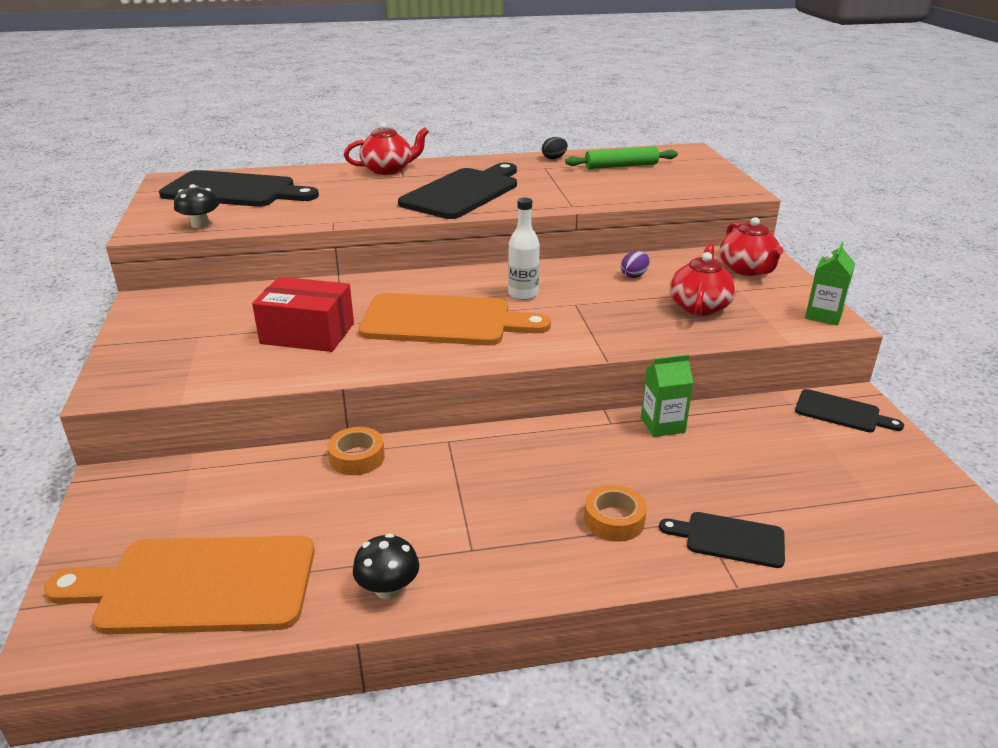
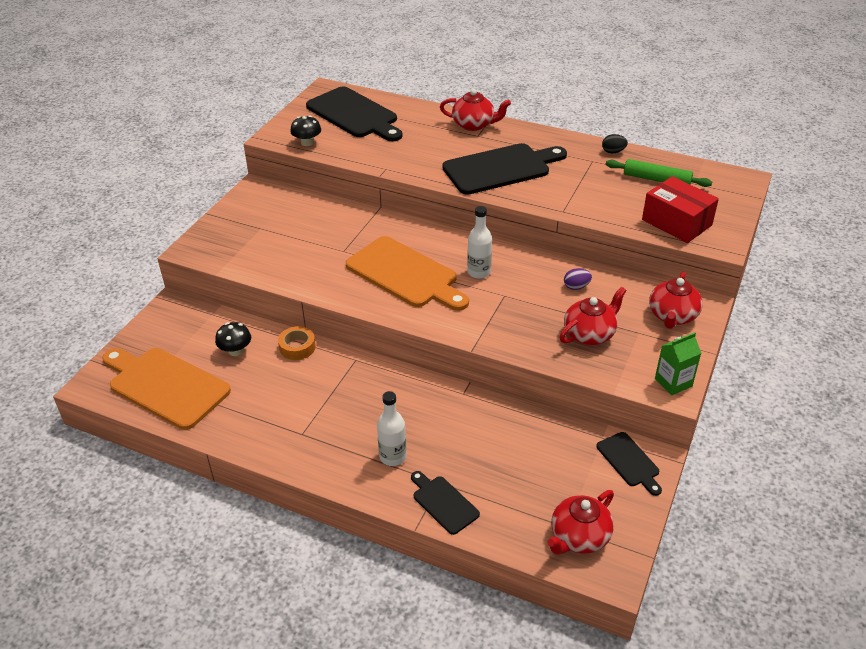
camera: 35 degrees right, 10 degrees up
red box [252,277,354,352] -> red box moved to [642,176,719,243]
black mushroom [353,534,419,599] -> black mushroom moved to [215,322,251,356]
orange tape [584,485,647,542] -> white bottle [377,391,407,466]
green carton [641,354,694,437] -> none
none -> red teapot [547,490,614,554]

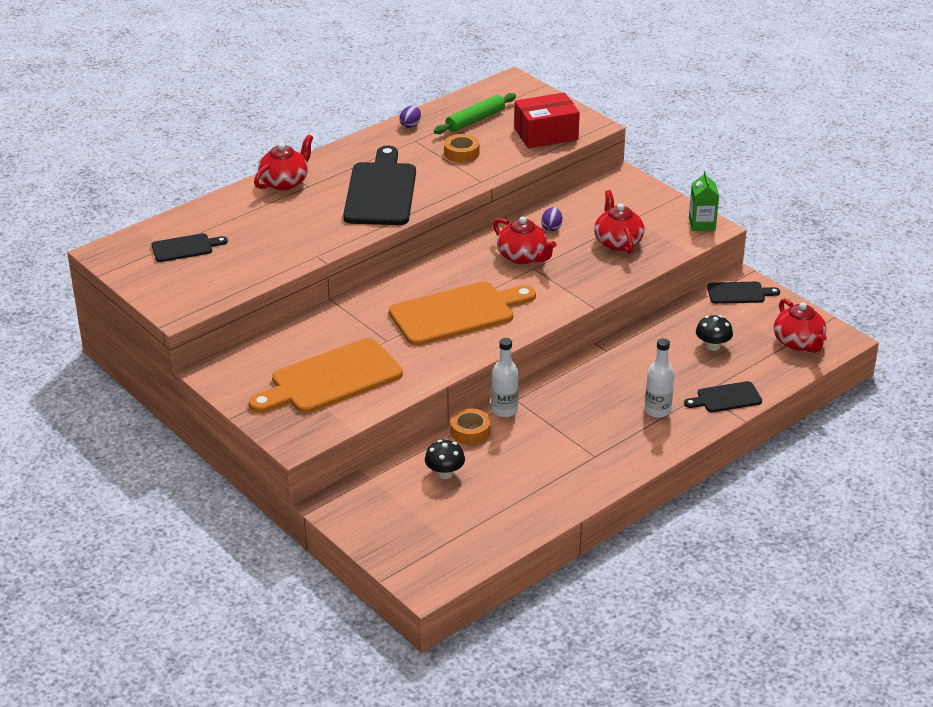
camera: 65 degrees left, 5 degrees down
orange cutting board [102,348,231,430] -> orange cutting board moved to [249,338,403,413]
black mushroom [290,116,321,146] -> black mushroom moved to [696,315,733,351]
black cutting board [306,86,403,141] -> black cutting board [151,233,228,262], size x0.51
white bottle [467,206,492,279] -> white bottle moved to [491,338,519,417]
black egg [602,134,628,153] -> purple egg [399,106,421,128]
red teapot [649,272,703,329] -> red teapot moved to [493,216,556,264]
none -> orange tape [444,134,479,163]

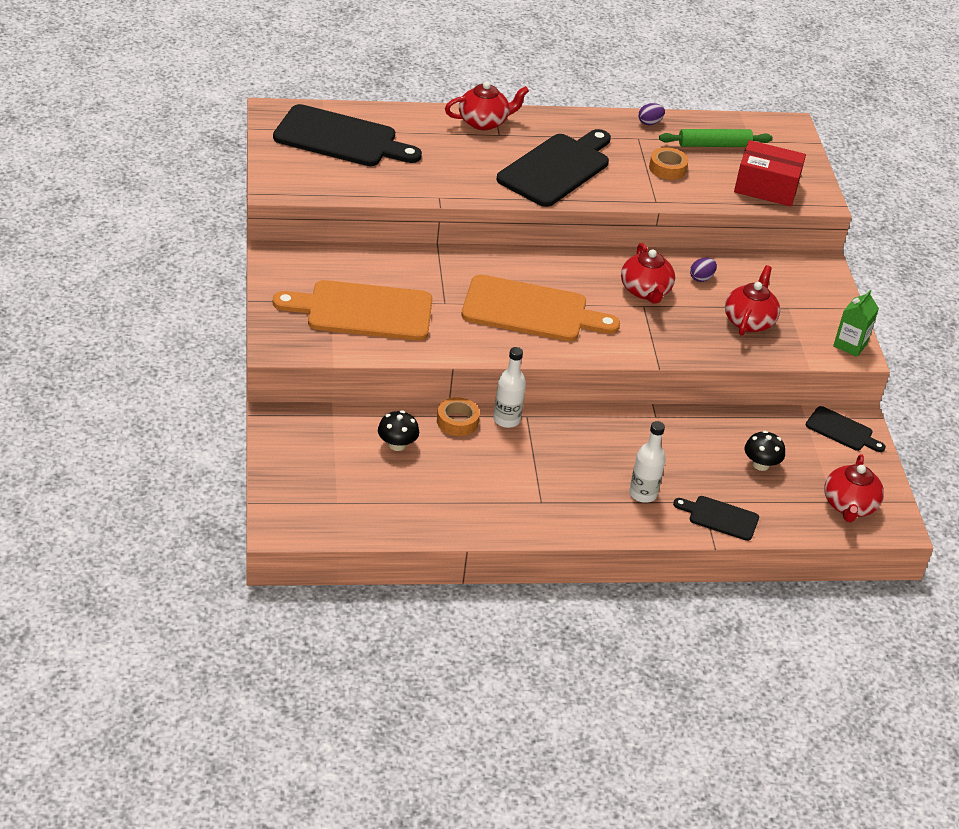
camera: 30 degrees right, 5 degrees up
black cutting board [151,233,228,262] -> black cutting board [273,104,422,166], size x1.97

